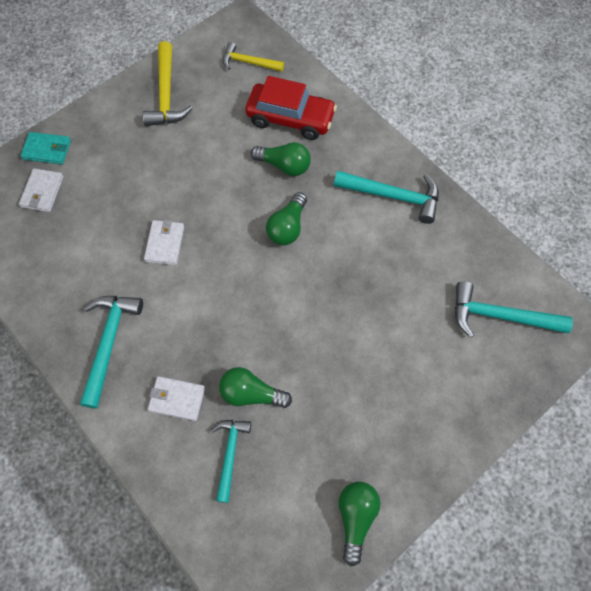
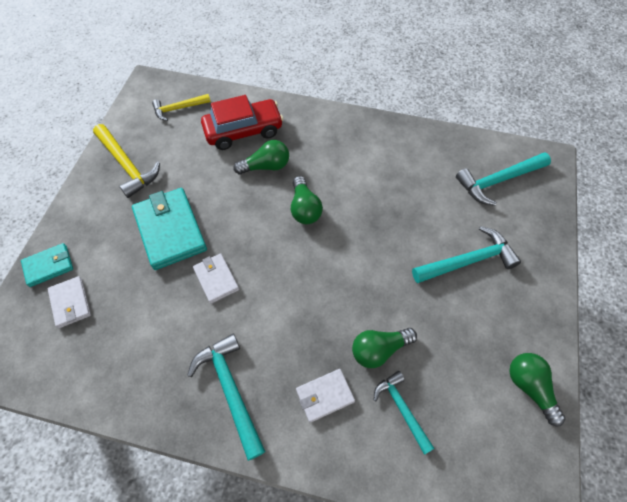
camera: 35 degrees left, 5 degrees down
turquoise hammer [334,171,439,224] -> turquoise hammer moved to [412,226,521,283]
none -> turquoise wallet [132,188,207,270]

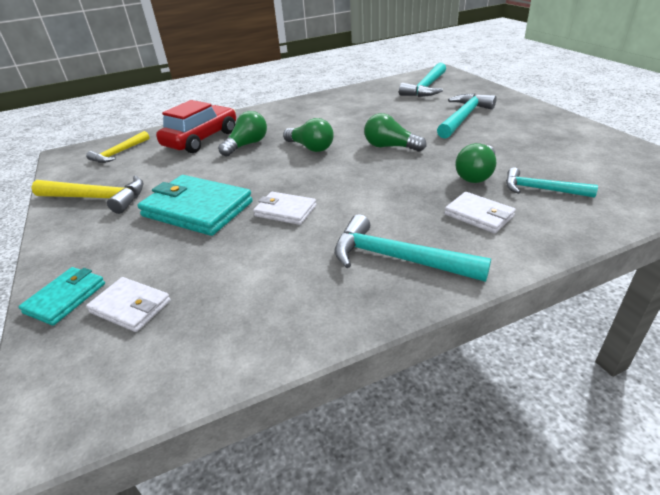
camera: 35 degrees left, 25 degrees down
white wallet [296,369,355,423] -> white wallet turned 75 degrees counterclockwise [444,192,516,233]
green light bulb [509,353,566,426] -> green light bulb moved to [364,113,426,152]

